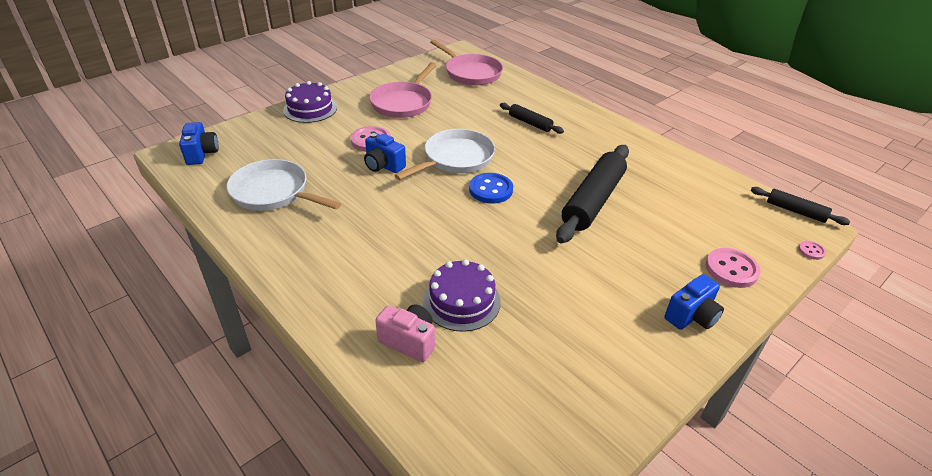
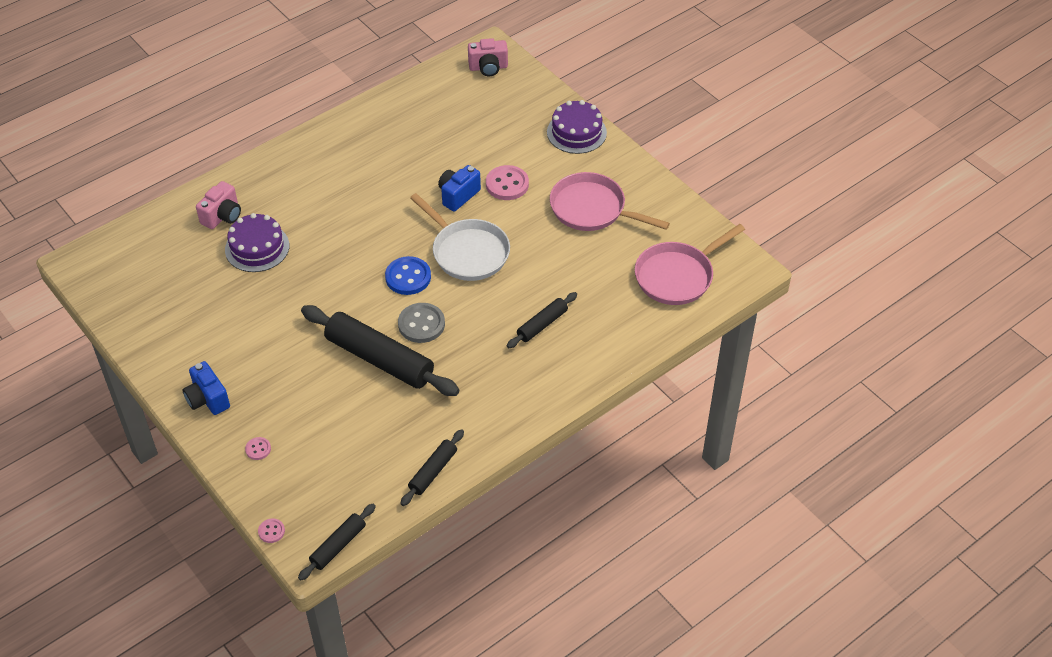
camera: 95 degrees right, 10 degrees up
blue camera [179,122,219,165] -> pink camera [468,38,508,76]
white pan [226,159,341,211] -> none
pink button [706,248,761,288] -> pink button [245,437,271,460], size x0.51
none -> grey button [398,303,445,343]
none -> black rolling pin [400,429,464,506]

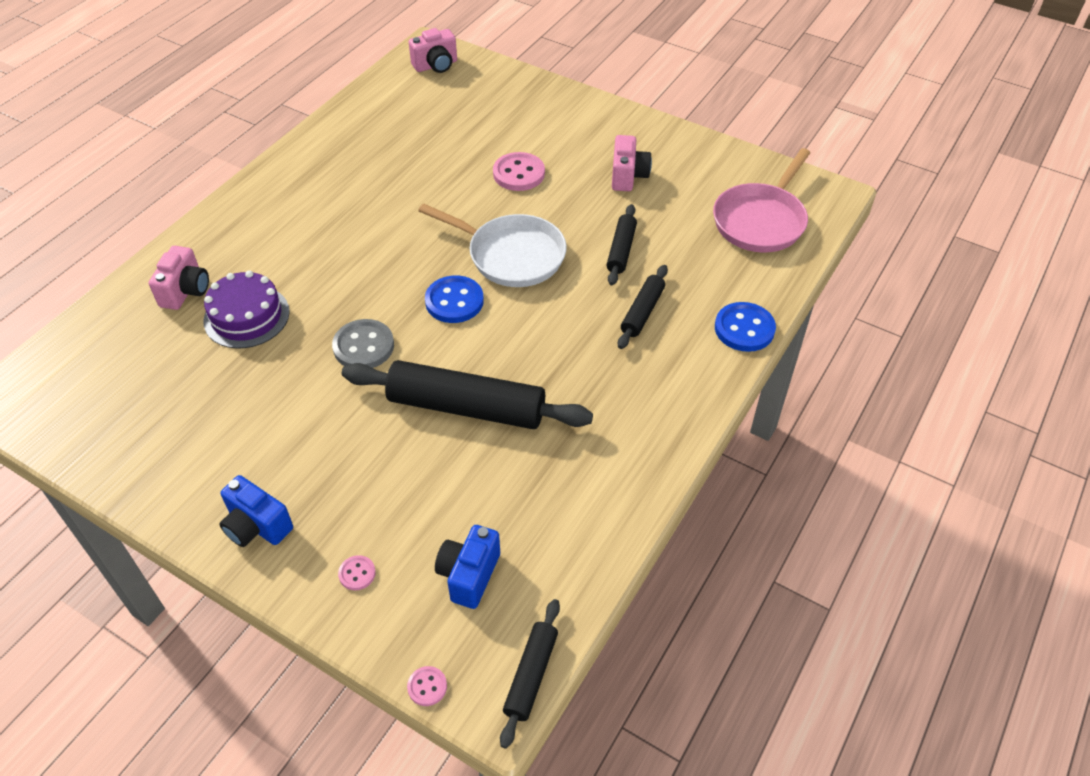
camera: 20 degrees left, 0 degrees up
grey button [398,303,445,343] -> grey button moved to [332,319,394,368]
black rolling pin [400,429,464,506] -> black rolling pin moved to [607,204,637,285]
blue camera [438,165,481,212] -> blue camera moved to [435,525,500,609]
purple cake [547,100,607,154] -> none
pink pan [550,172,670,231] -> pink camera [612,135,652,191]
none -> blue button [715,302,776,352]

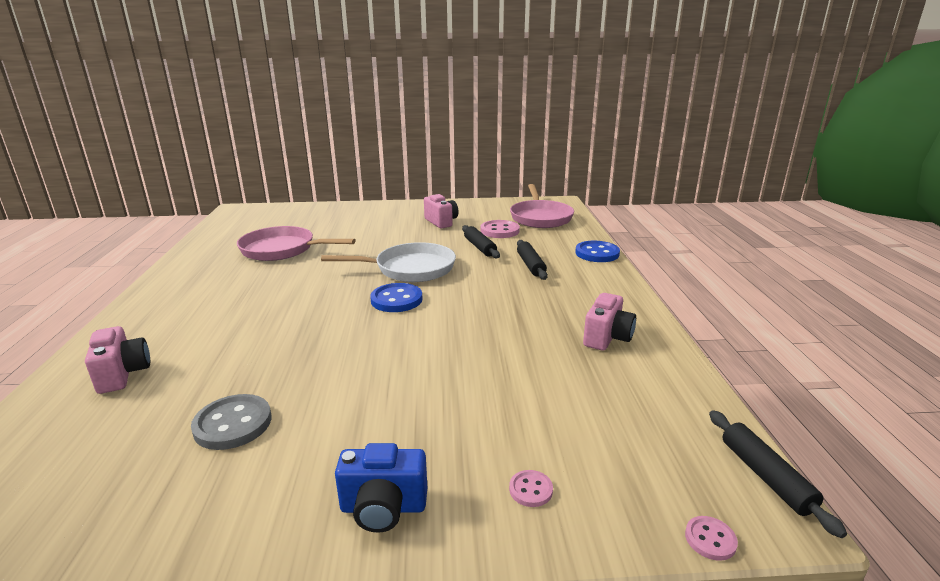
camera: 35 degrees left, 25 degrees down
purple cake [203,271,290,349] -> none
grey button [332,319,394,368] -> grey button moved to [191,394,271,450]
black rolling pin [342,360,593,429] -> none
pink camera [409,28,457,73] -> pink camera moved to [583,293,636,351]
blue camera [435,525,500,609] -> none
pink button [493,152,545,191] -> pink button moved to [480,220,520,238]
none -> pink pan [237,226,356,261]

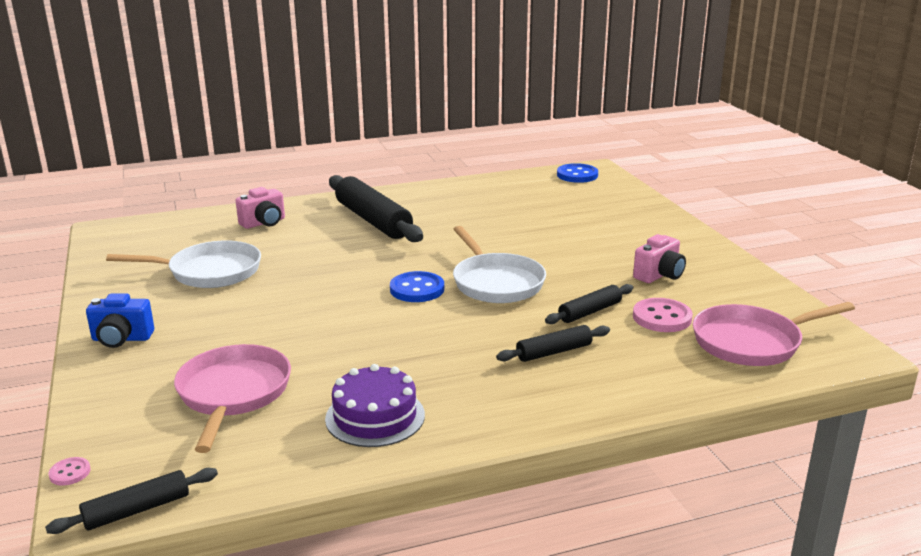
camera: 75 degrees right, 0 degrees up
grey button [191,394,271,450] -> white pan [106,240,261,288]
pink pan [237,226,356,261] -> pink pan moved to [174,344,291,453]
blue camera [335,443,427,533] -> blue camera turned 75 degrees counterclockwise [86,293,154,348]
pink button [509,470,553,507] -> none
blue button [575,241,620,262] -> blue button moved to [557,163,598,183]
pink camera [583,293,636,351] -> purple cake [325,364,425,447]
none -> black rolling pin [329,175,423,242]

